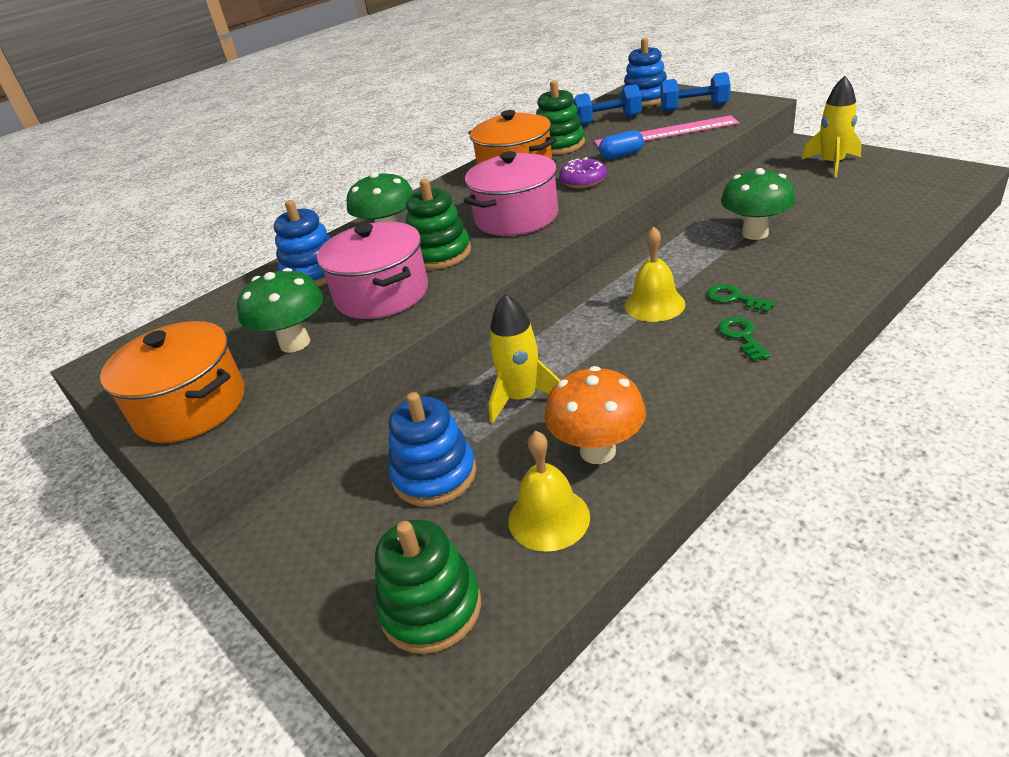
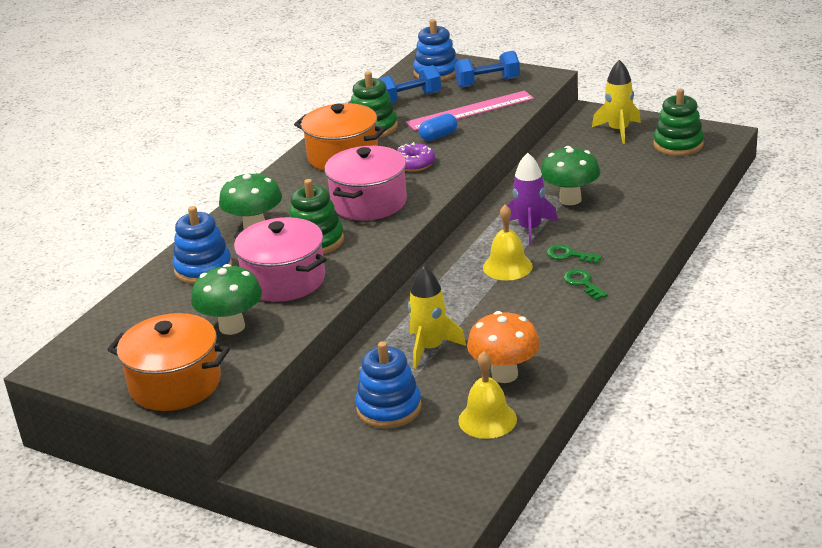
camera: 20 degrees left, 5 degrees down
green stacking toy [375,519,481,654] -> green stacking toy moved to [653,89,704,156]
none -> purple rocket [502,153,558,246]

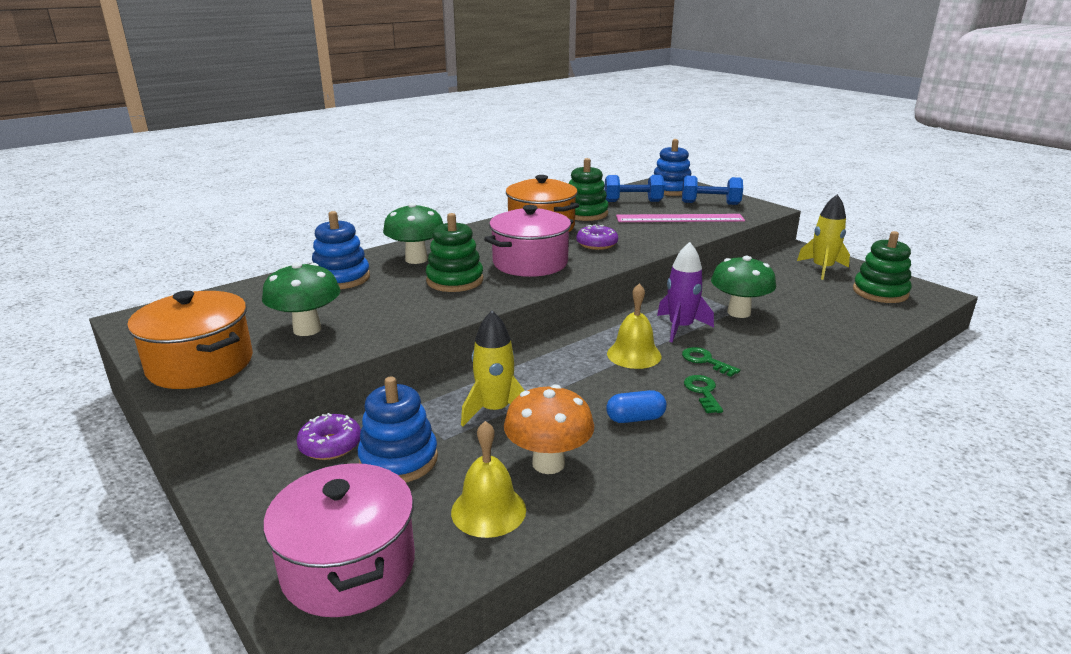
camera: 20 degrees right, 5 degrees down
pink pot [234,217,327,302] -> pink pot moved to [263,462,415,617]
blue capsule [419,113,457,141] -> blue capsule moved to [606,390,667,423]
none -> purple donut [296,413,361,460]

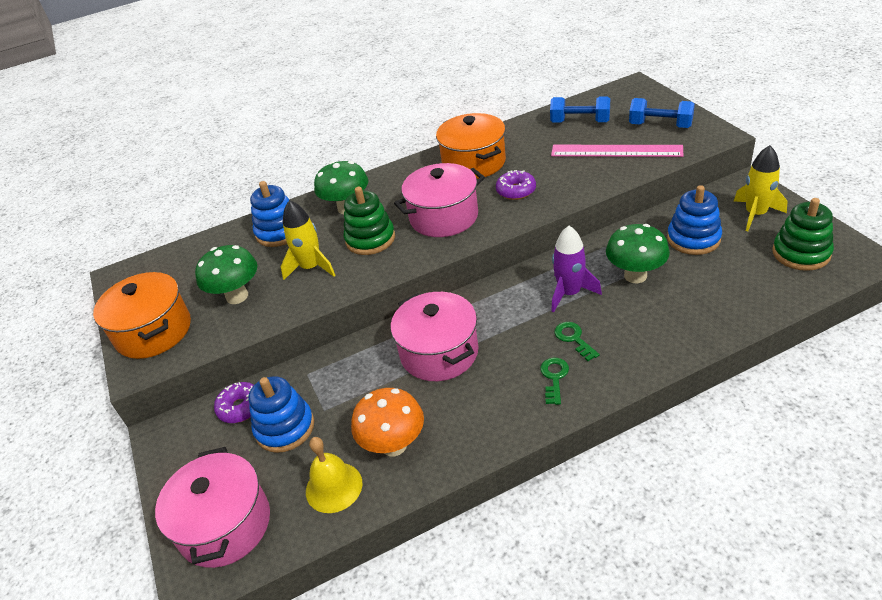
camera: 20 degrees right, 15 degrees up
yellow rocket [461,311,525,426] -> yellow rocket moved to [281,200,335,280]
green stacking toy [569,158,609,221] -> none
blue capsule [606,390,667,423] -> none
yellow bell [607,283,661,369] -> none
blue stacking toy [654,139,692,196] -> blue stacking toy moved to [667,185,722,255]
none -> pink pot [391,292,479,381]

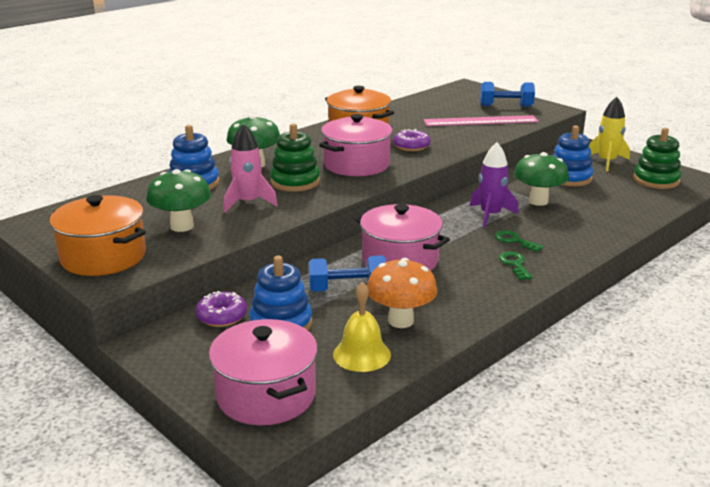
camera: 25 degrees left, 15 degrees down
yellow rocket [281,200,335,280] -> pink rocket [223,124,278,213]
blue dumbbell [550,96,610,123] -> blue dumbbell moved to [309,255,386,292]

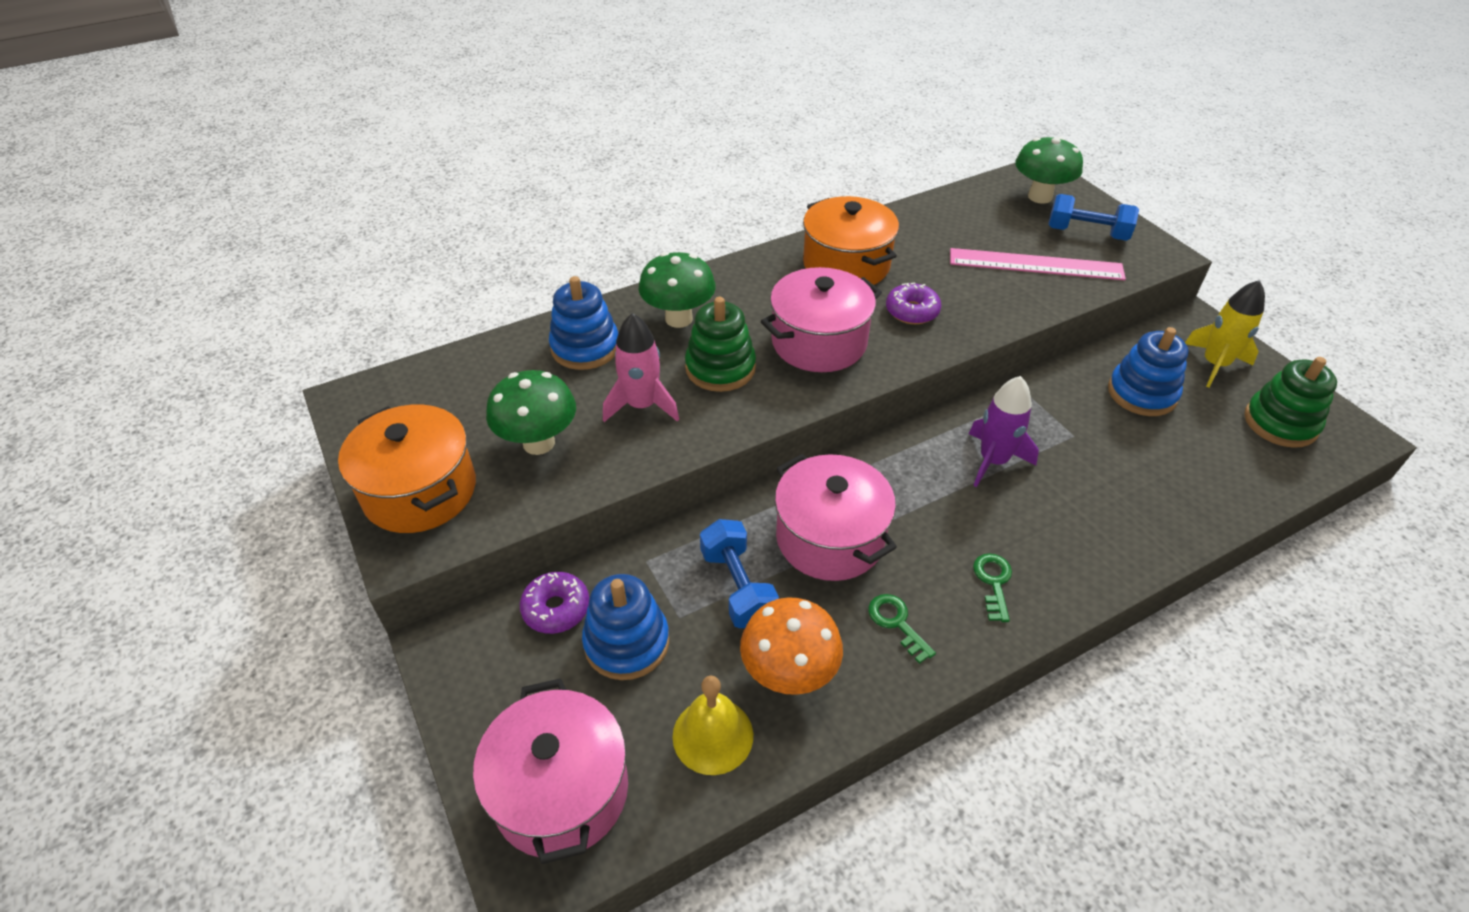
camera: 15 degrees right, 20 degrees up
blue dumbbell [309,255,386,292] -> blue dumbbell turned 60 degrees clockwise [700,519,779,628]
green key [495,230,544,252] -> green key moved to [868,594,936,664]
green mushroom [514,152,569,206] -> green mushroom moved to [1015,137,1083,204]

